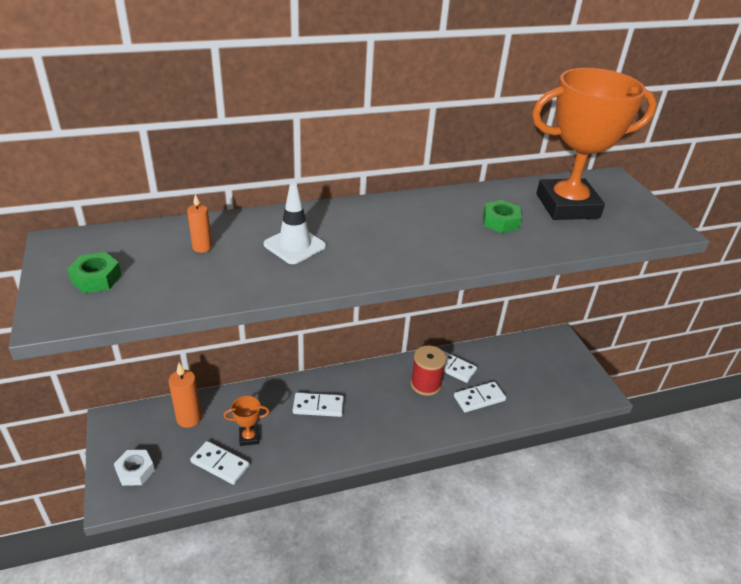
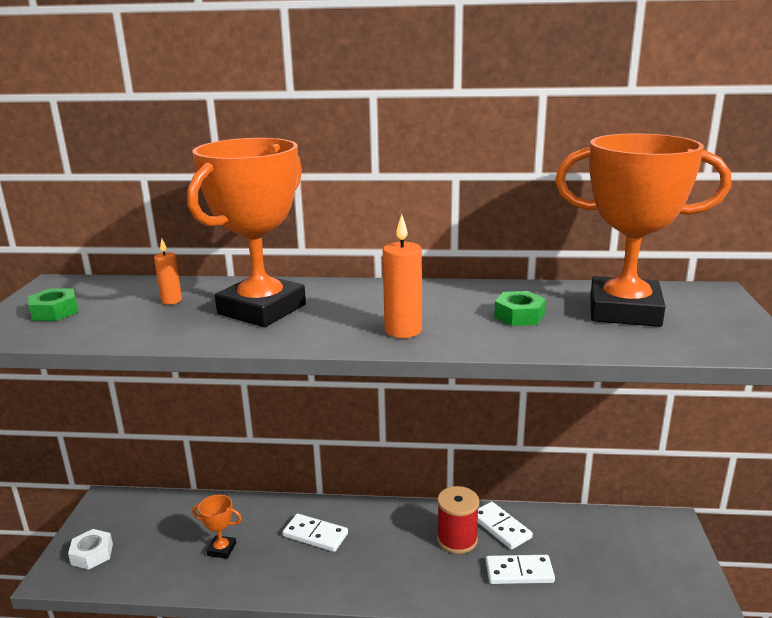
camera: 25 degrees right, 15 degrees down
orange candle [169,363,202,428] -> orange candle moved to [383,214,422,338]
white domino [190,441,249,485] -> none
white traffic cone [263,183,326,264] -> orange trophy [187,138,306,327]

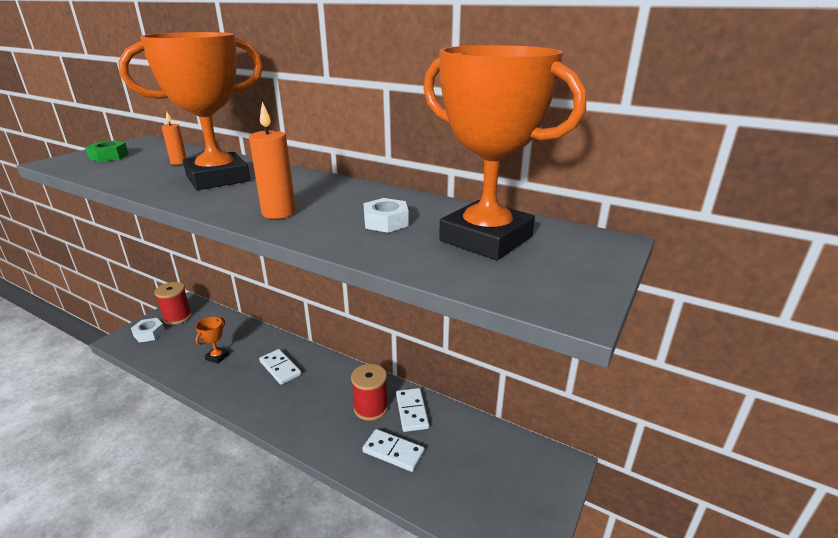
camera: 25 degrees right, 5 degrees up
orange trophy [192,495,242,559] -> orange trophy turned 75 degrees clockwise [196,317,229,364]
green nut [494,291,546,326] -> white nut [363,198,409,233]
none -> red spool [154,282,192,325]

